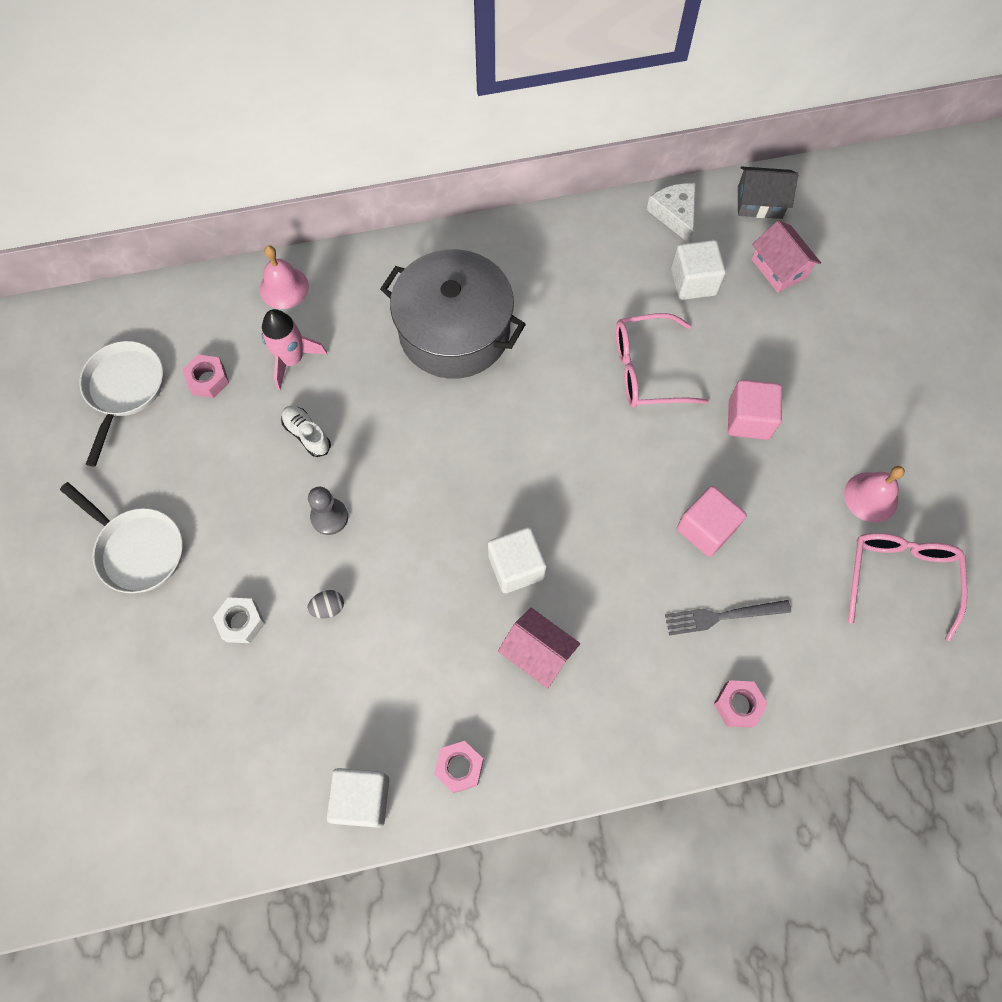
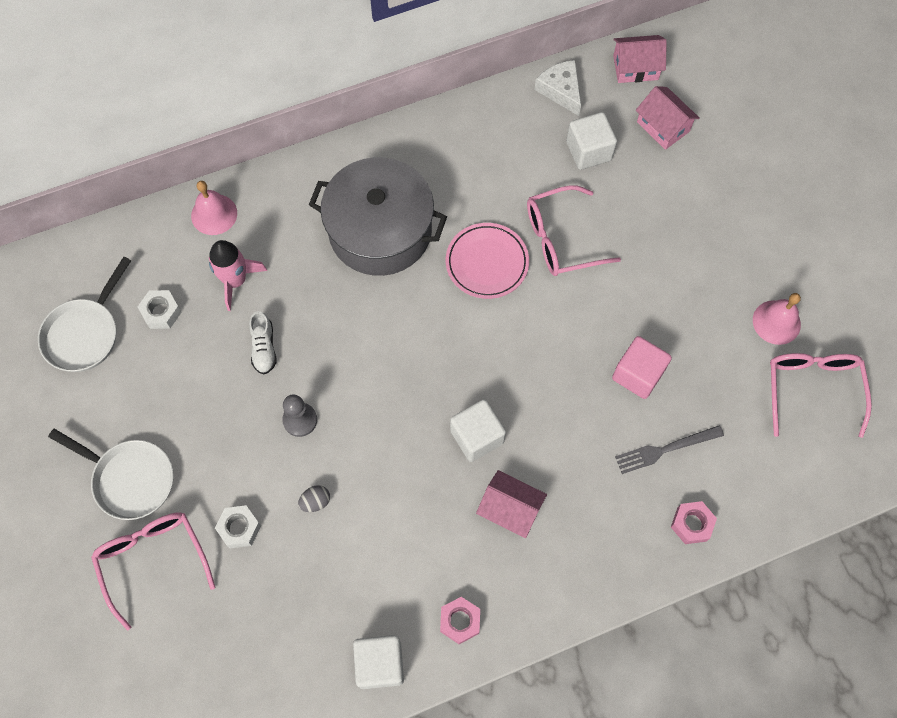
camera: 10 degrees left, 0 degrees up
white pan [79,341,163,467] -> white pan turned 150 degrees counterclockwise [38,257,131,372]
pink nut [182,355,229,398] -> white nut [138,290,182,329]
white shoe [281,406,331,457] -> white shoe turned 135 degrees counterclockwise [249,311,277,374]
pink cube [728,380,782,440] -> none
grey house [738,167,798,219] -> pink house [613,35,667,83]
none -> pink glasses [91,512,216,630]
none -> pink plate [446,223,529,299]

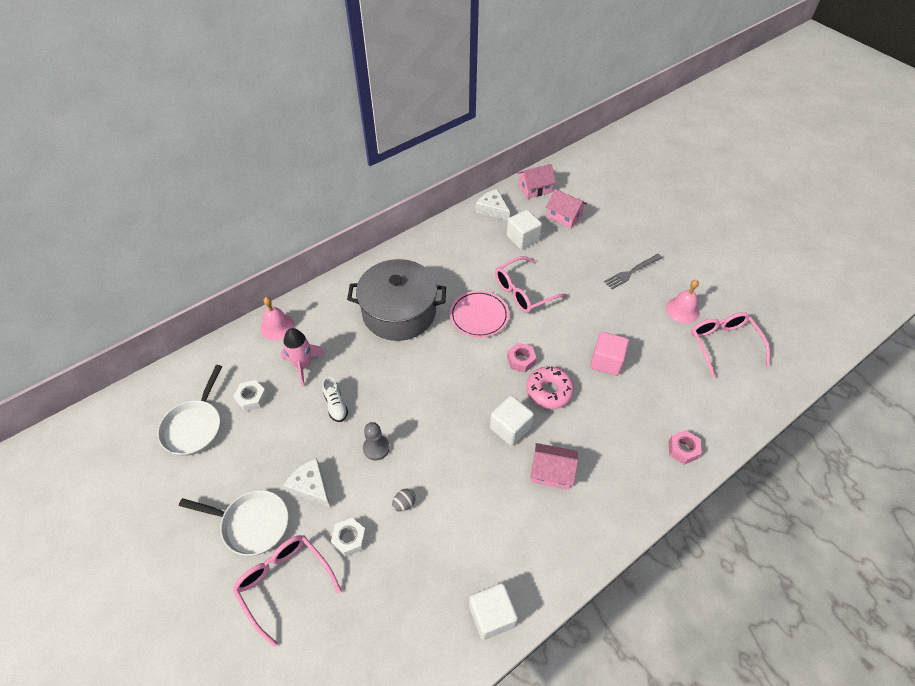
camera: 15 degrees left, 15 degrees down
pink nut [440,597,480,644] -> pink nut moved to [507,343,537,373]
grey fork [615,425,724,474] -> grey fork moved to [604,254,662,289]
none -> white cheese [283,458,331,508]
none -> pink donut [526,366,574,409]

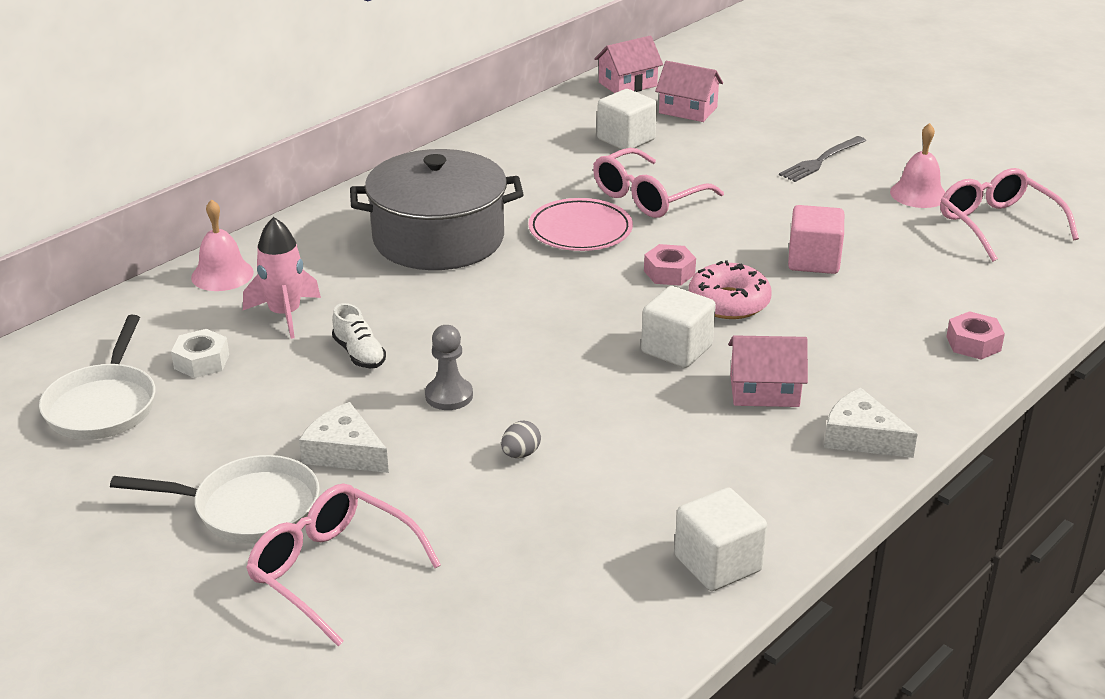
camera: 10 degrees left, 20 degrees down
white nut [331,518,366,557] -> none
white cheese [476,189,510,221] -> white cheese moved to [824,388,918,458]

